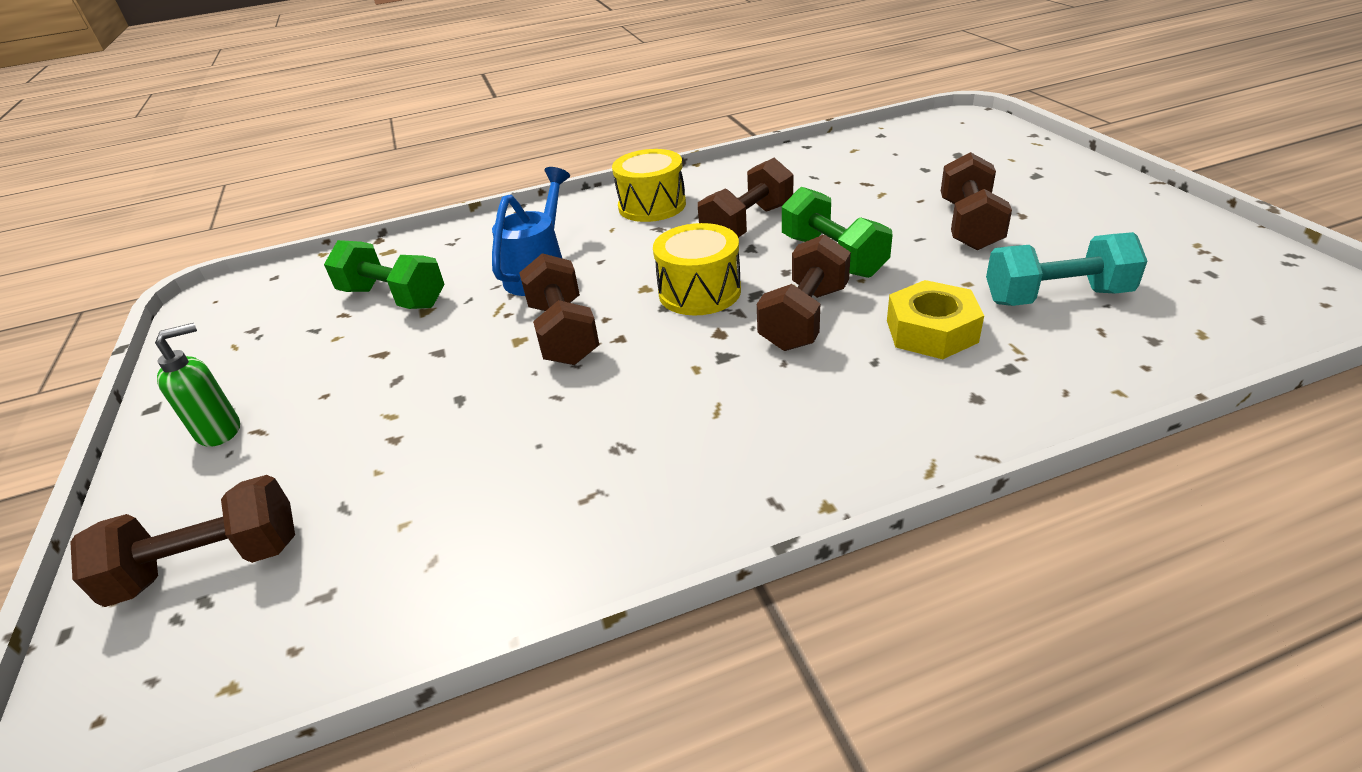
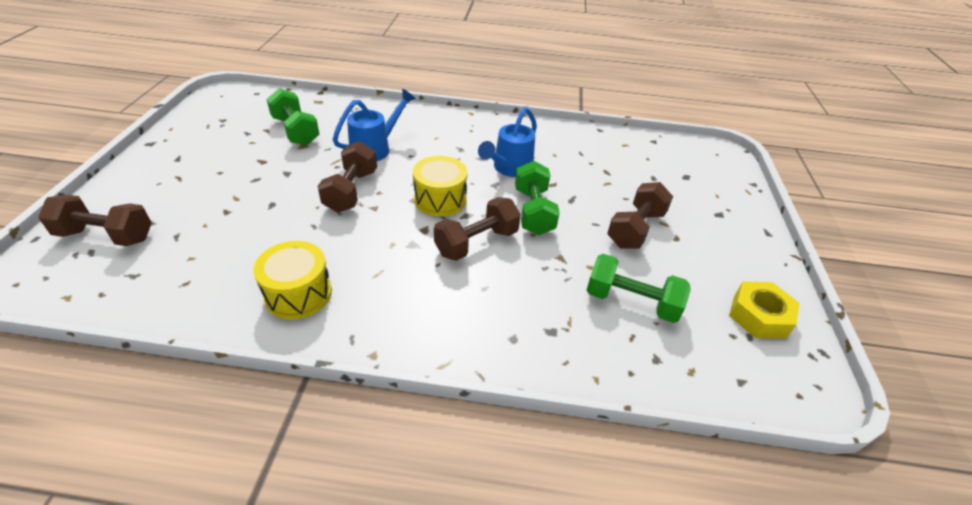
camera: 20 degrees right, 5 degrees up
green soap dispenser [155,323,240,447] -> none
yellow drum [612,149,686,222] -> yellow drum moved to [253,241,332,320]
brown dumbbell [698,158,793,238] -> blue watering can [478,107,537,177]
yellow nut [887,280,984,359] -> yellow nut moved to [729,282,800,339]
turquoise dumbbell [986,232,1147,306] -> green dumbbell [587,254,691,323]

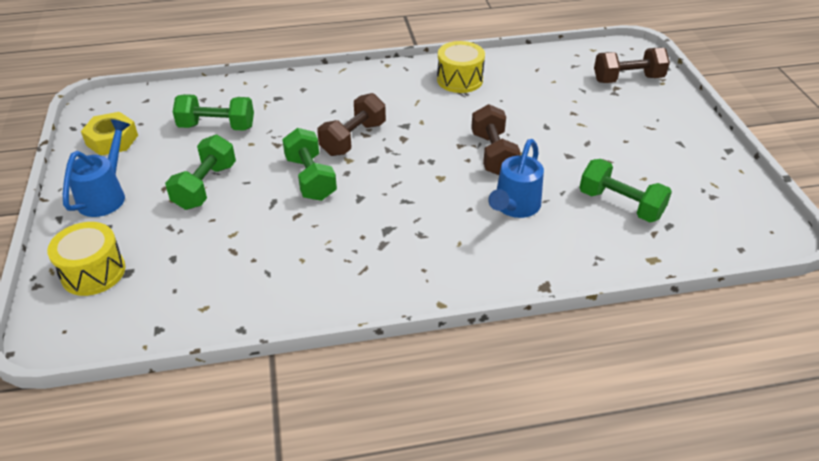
camera: 165 degrees right, 0 degrees up
yellow drum [413,156,467,217] -> yellow drum moved to [47,222,126,296]
blue watering can [478,107,537,177] -> blue watering can moved to [63,119,130,217]
brown dumbbell [607,182,673,249] -> green dumbbell [165,135,236,210]

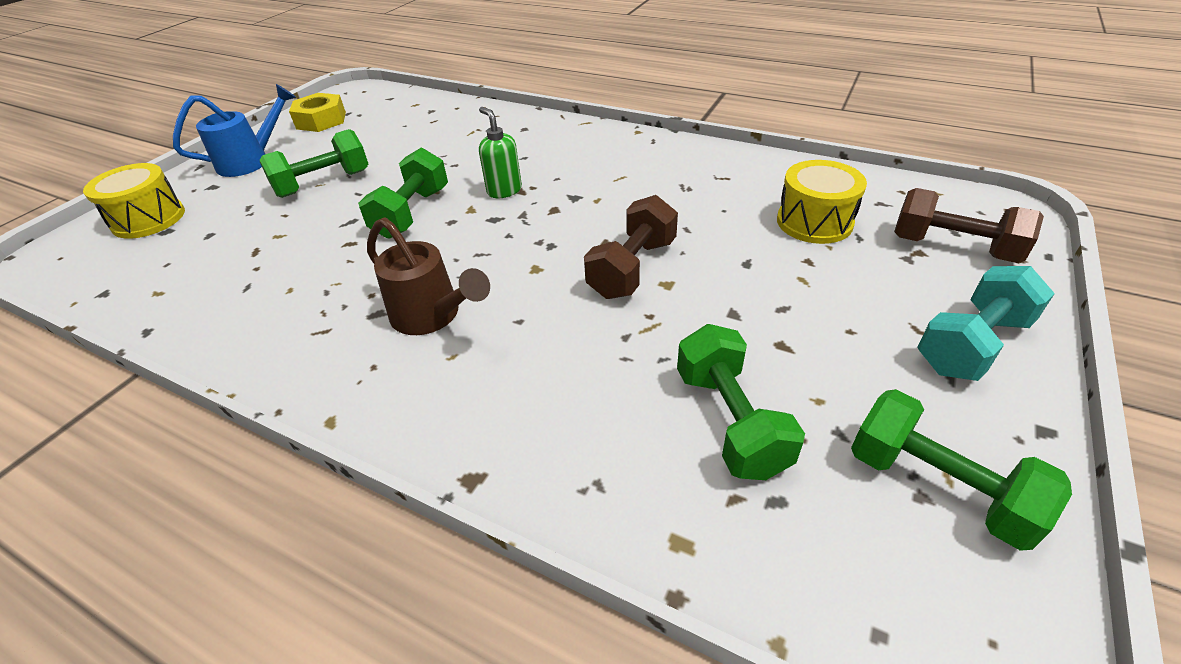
camera: 40 degrees right, 0 degrees up
green dumbbell [173,94,254,131] -> green dumbbell moved to [851,389,1072,551]
brown dumbbell [317,93,386,156] -> green soap dispenser [479,107,522,198]
yellow drum [437,41,485,93] -> yellow drum moved to [777,160,867,244]
blue watering can [488,139,544,218] -> none
none -> brown watering can [367,217,490,335]
none -> turquoise dumbbell [917,266,1055,381]

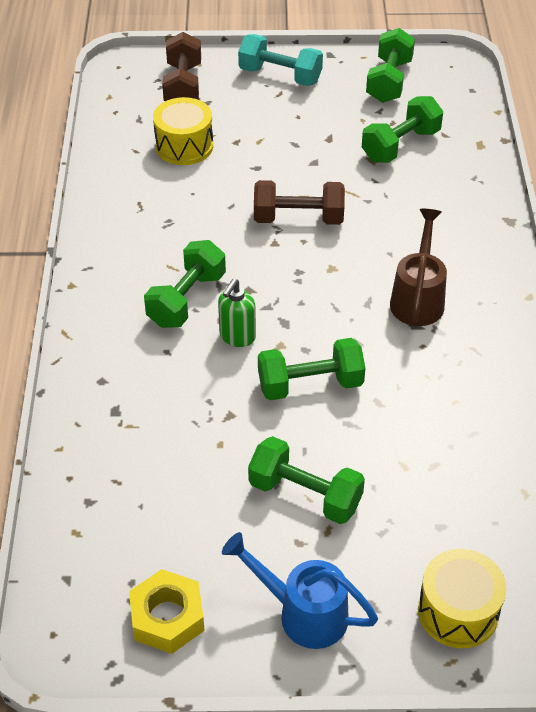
camera: 120 degrees left, 5 degrees up
none -> green dumbbell [144,240,226,328]

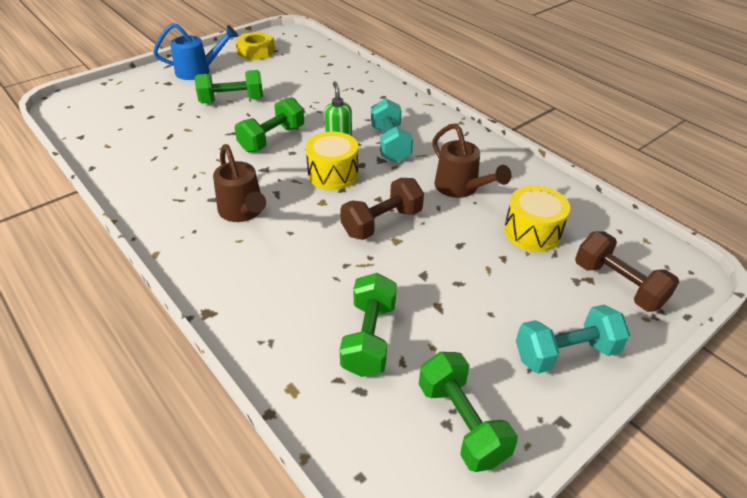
camera: 140 degrees right, 5 degrees down
green dumbbell [144,240,226,328] -> turquoise dumbbell [371,98,413,162]
yellow drum [418,549,506,648] -> yellow drum moved to [306,132,358,190]
none -> brown watering can [432,123,511,198]

